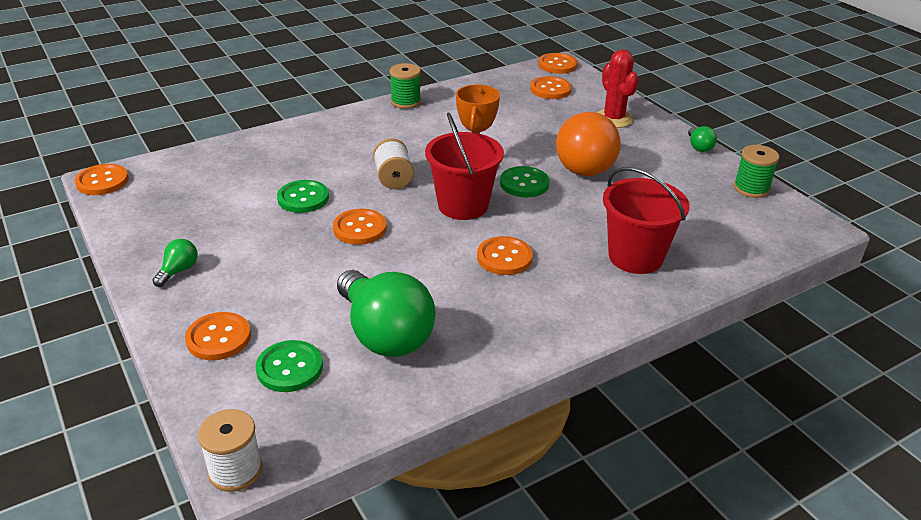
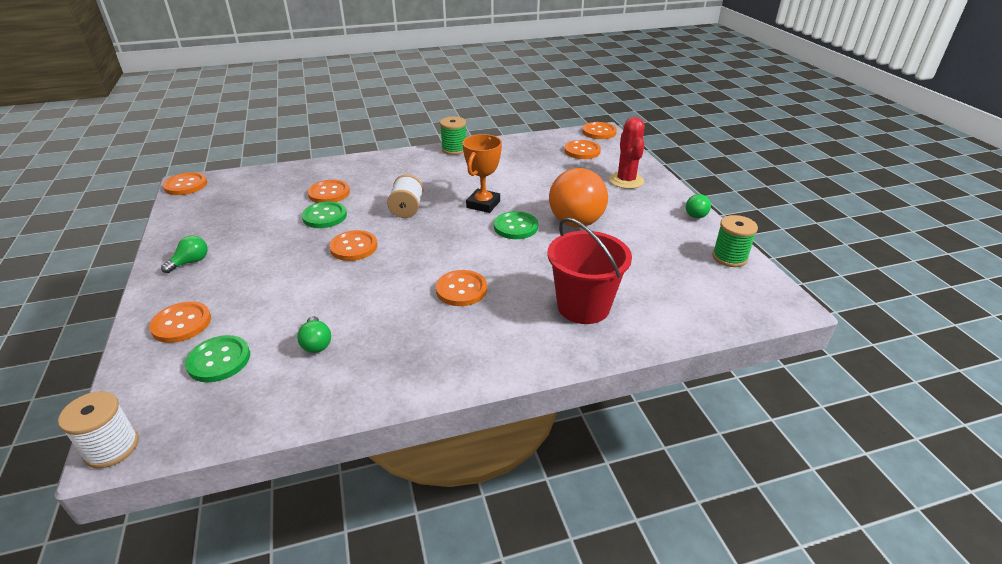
camera: 15 degrees right, 0 degrees up
green light bulb [337,270,436,357] -> green light bulb [297,316,331,353], size x0.42
red bucket [425,112,504,220] -> none
none -> orange button [307,180,350,203]

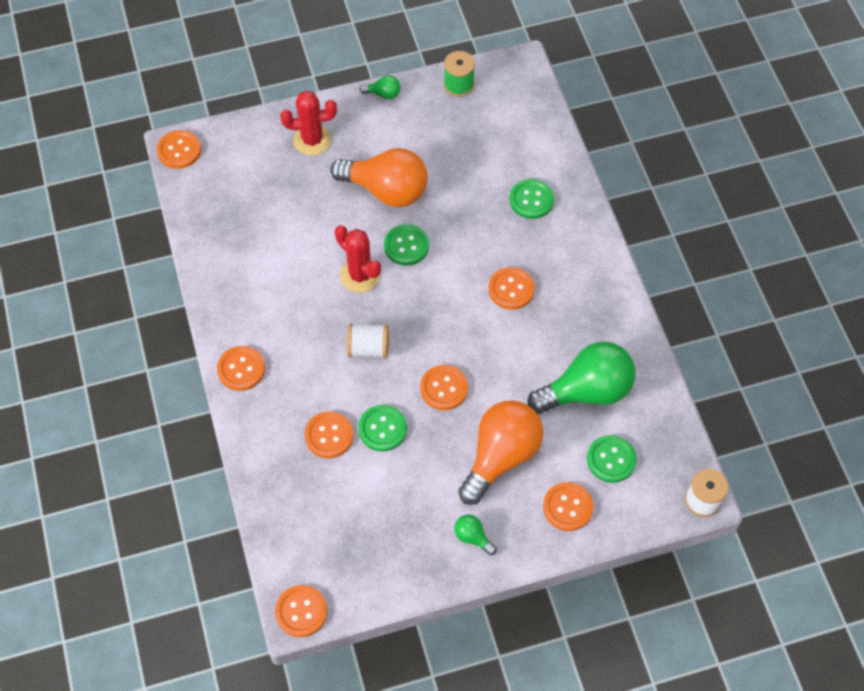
camera: 90 degrees left, 25 degrees up
green light bulb [297,316,331,353] -> green light bulb [527,342,635,414], size x2.35
green spool [440,116,466,155] -> none
orange trophy [462,134,502,213] -> red cactus [335,225,381,293]
red bucket [548,217,632,324] -> green button [510,179,554,219]
orange button [564,140,601,159] -> orange button moved to [217,346,265,391]
none -> orange light bulb [458,400,543,505]

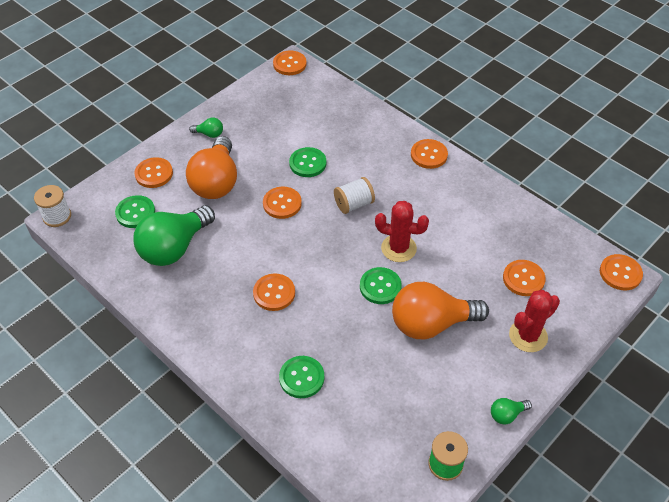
camera: 150 degrees right, 10 degrees down
orange button [305,411,353,458] -> orange button moved to [503,260,546,296]

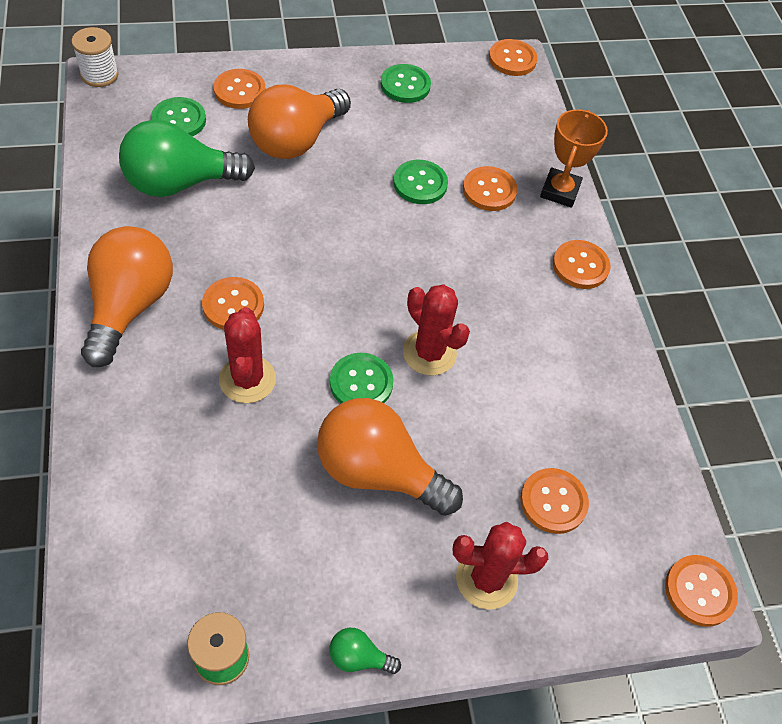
camera: 30 degrees right, 5 degrees up
green light bulb [189,118,223,138] -> none
orange button [263,187,302,219] -> orange button moved to [463,166,517,211]
green button [279,356,324,398] -> green button moved to [381,64,431,103]
white spool [334,177,375,214] -> none
none -> orange light bulb [81,226,173,367]
none -> red cactus [219,307,276,403]
none -> orange trophy [540,109,608,208]

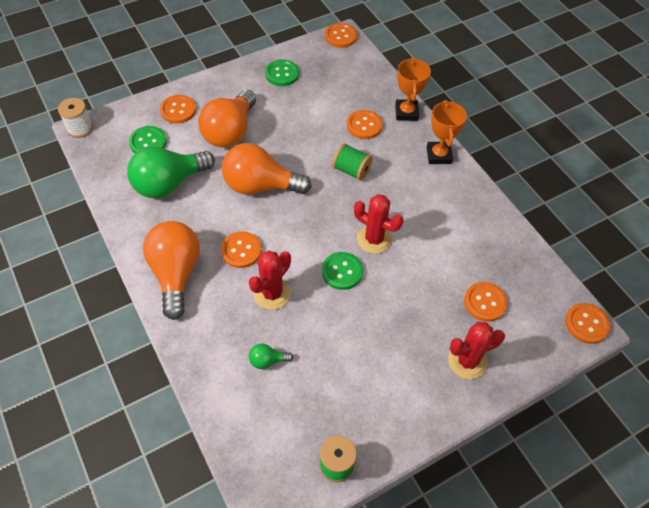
camera: 15 degrees left, 0 degrees up
red cactus [219,307,276,403] -> red cactus turned 60 degrees clockwise [249,251,291,310]
orange light bulb [317,398,463,516] -> orange light bulb moved to [222,143,311,195]
green light bulb [329,628,401,674] -> green light bulb moved to [249,344,293,369]
green button [393,160,448,204] -> none
orange button [553,240,611,289] -> orange trophy [427,100,467,164]
none -> green spool [332,143,373,181]

